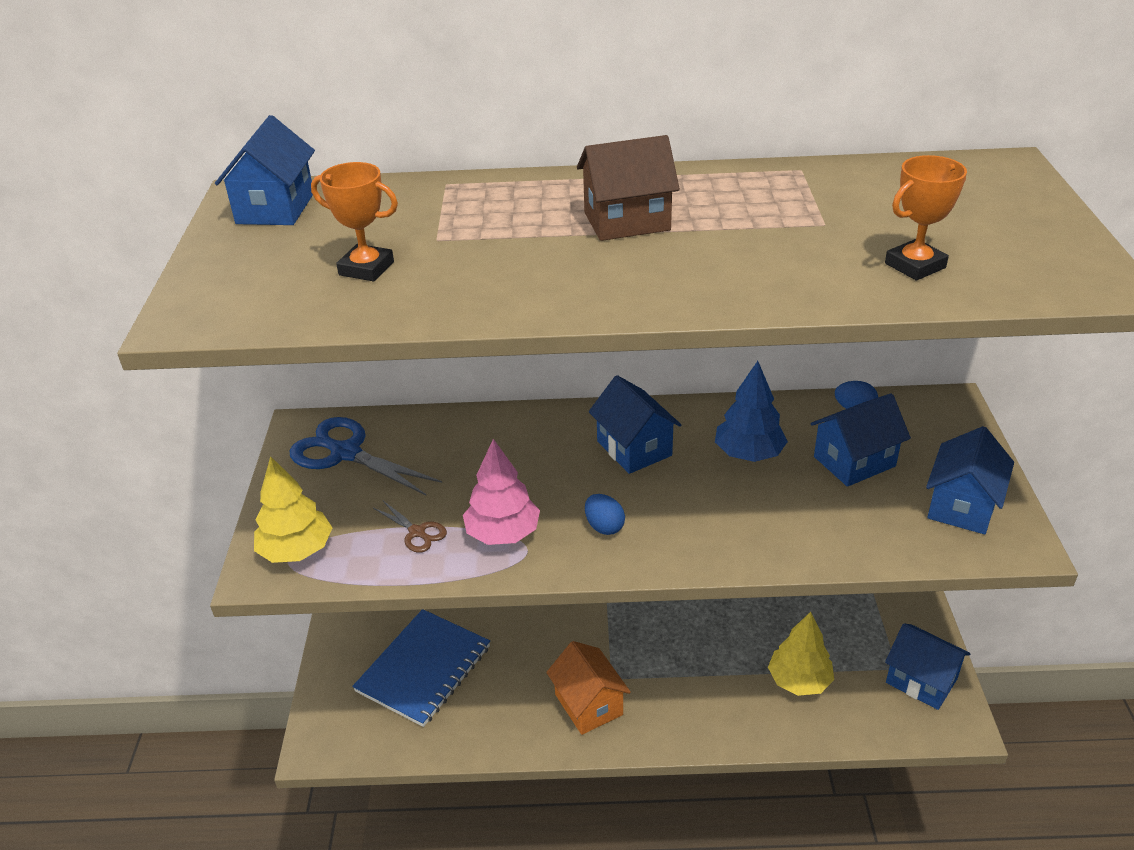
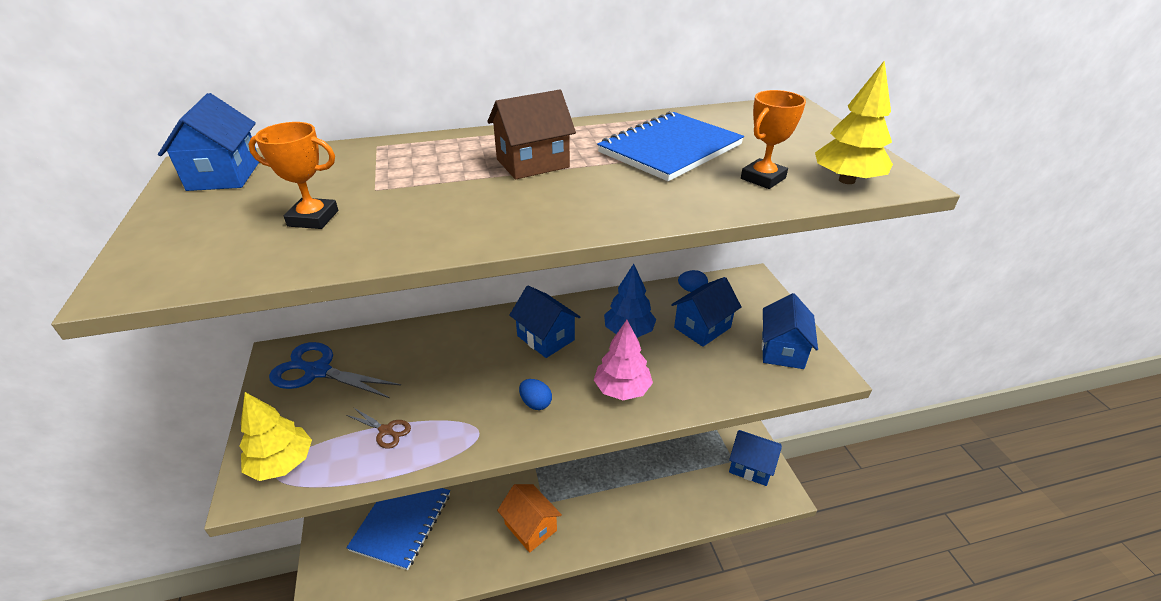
camera: 15 degrees left, 0 degrees up
pink tree [463,439,540,545] -> pink tree moved to [594,320,653,400]
yellow tree [768,612,834,696] -> yellow tree moved to [815,60,893,184]
none -> blue notebook [597,111,744,181]

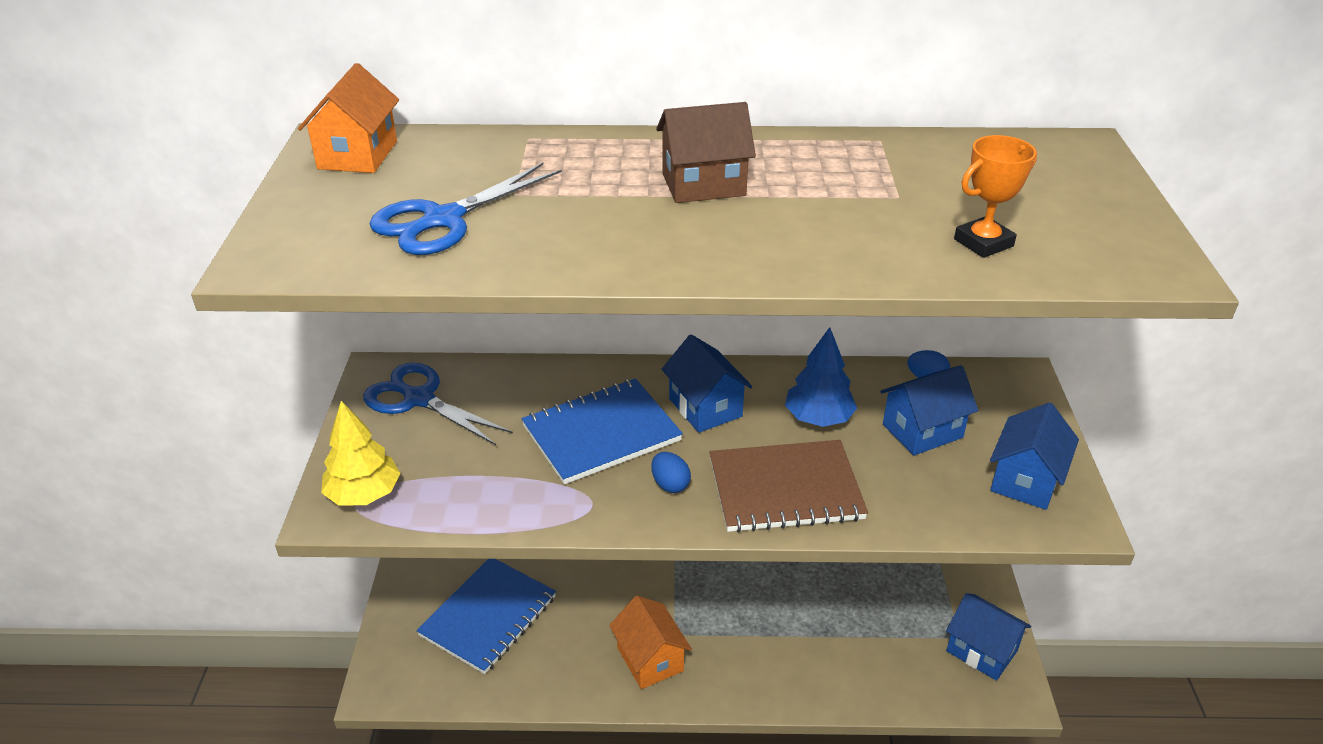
camera: 15 degrees right, 0 degrees up
blue house [158,93,259,191] -> orange house [298,63,399,173]
orange trophy [248,122,338,229] -> blue scissors [369,163,562,255]
brown scissors [346,407,411,449] -> none
pink tree [594,320,653,400] -> brown notebook [710,440,868,533]
blue notebook [597,111,744,181] -> blue notebook moved to [522,378,683,484]
yellow tree [815,60,893,184] -> none

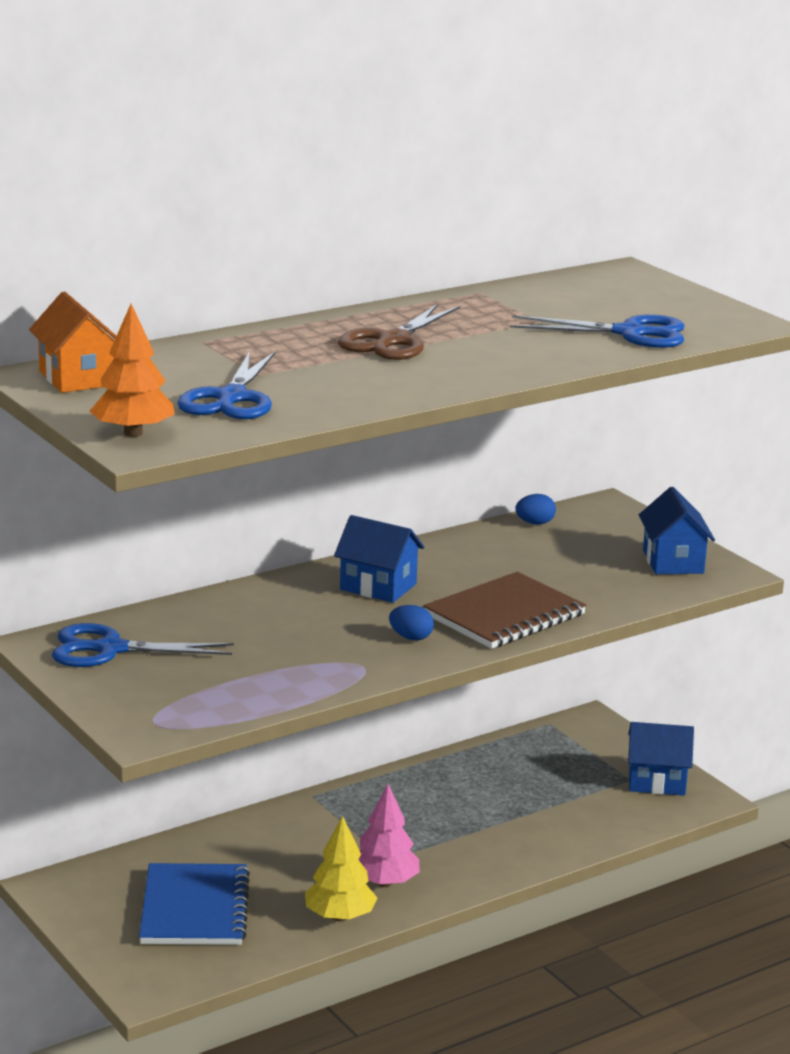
camera: 35 degrees left, 15 degrees down
yellow tree [321,401,401,506] -> yellow tree moved to [305,816,378,922]
blue notebook [522,378,683,484] -> none
orange house [609,596,692,689] -> pink tree [358,784,420,887]
brown house [656,102,756,203] -> brown scissors [338,304,460,360]
blue tree [785,327,857,427] -> none
blue house [880,365,978,456] -> none
orange trophy [954,135,1037,258] -> blue scissors [510,315,685,348]
none -> orange tree [89,304,175,437]

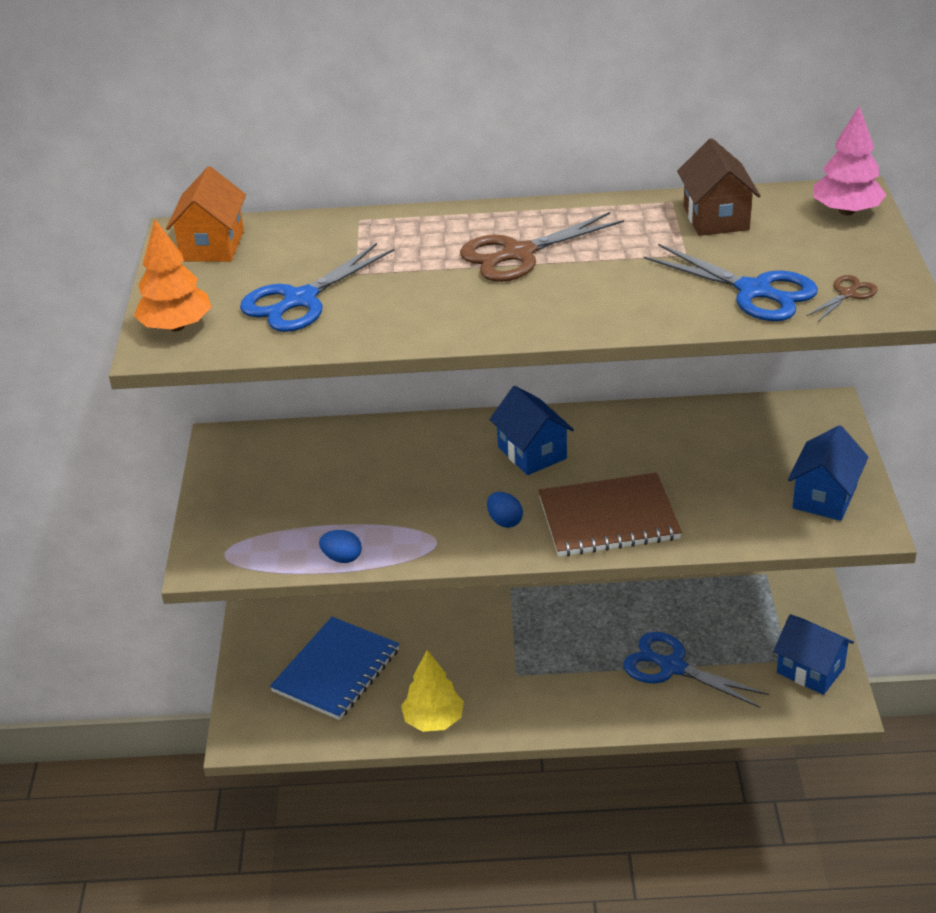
camera: 35 degrees right, 15 degrees up
blue scissors [52,623,234,667] -> blue scissors moved to [623,632,769,708]
pink tree [358,784,420,887] -> pink tree moved to [813,106,886,215]
blue egg [515,494,556,524] -> blue egg moved to [319,530,362,563]
none -> brown house [677,139,761,236]
none -> brown scissors [806,275,878,322]

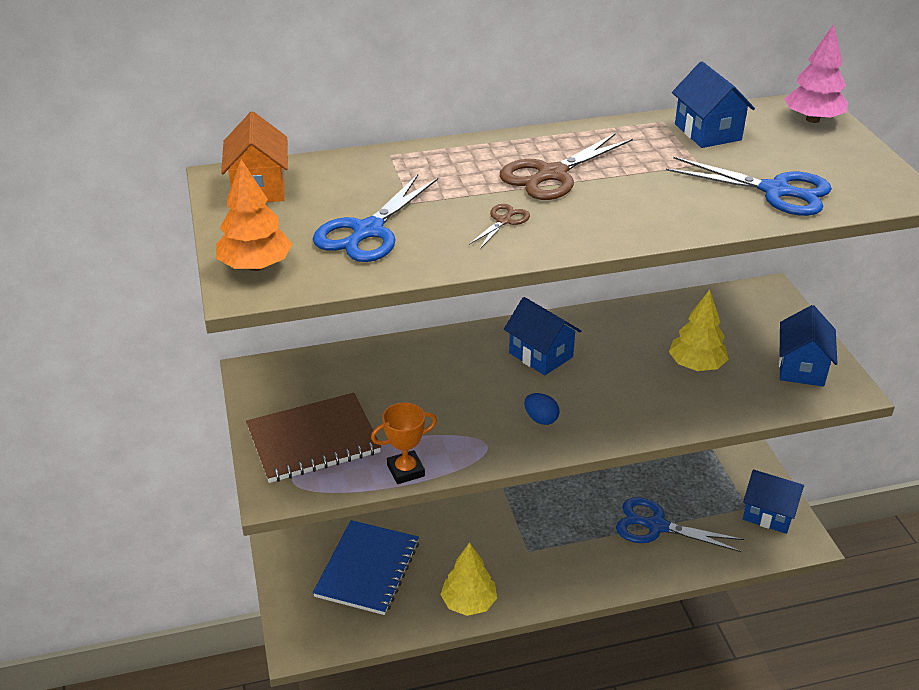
camera: 15 degrees left, 0 degrees up
blue egg [319,530,362,563] -> orange trophy [371,402,437,484]
brown notebook [538,473,682,557] -> brown notebook moved to [246,393,381,483]
brown house [677,139,761,236] -> blue house [672,61,755,148]
brown scissors [806,275,878,322] -> brown scissors moved to [469,204,530,249]
none -> yellow tree [669,289,729,371]

